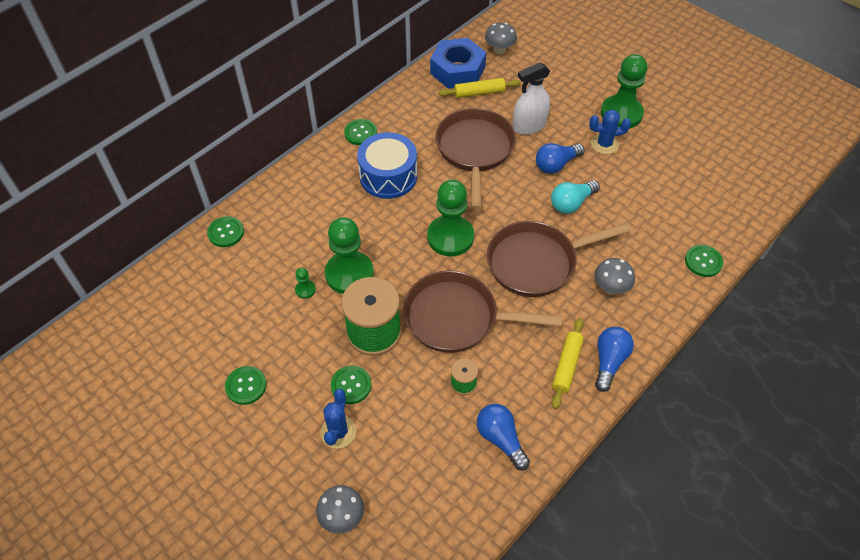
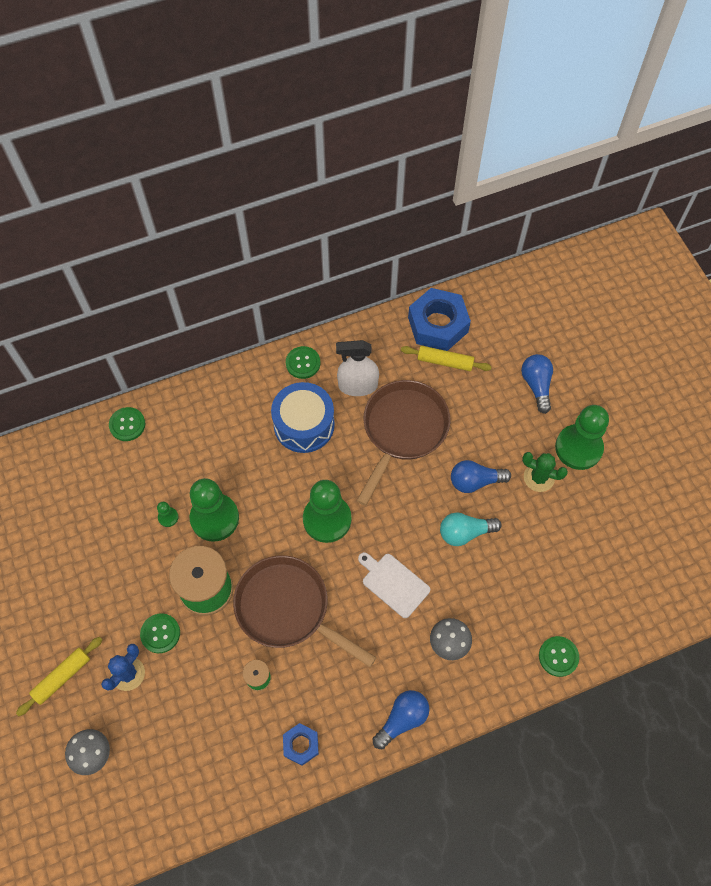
camera: 25 degrees right, 10 degrees up
green button [225,366,267,405] -> none
blue light bulb [477,404,530,470] -> blue light bulb moved to [521,354,553,414]
grey mushroom [485,23,517,54] -> none
brown pan [487,221,631,297] -> white cutting board [358,552,430,618]
white spray bottle [513,62,550,135] -> white spray bottle moved to [336,340,379,396]
yellow rolling pin [552,318,584,409] -> yellow rolling pin moved to [16,637,103,716]
blue cactus [589,109,631,154] -> green cactus [522,452,568,492]
none -> blue nut [283,723,319,766]

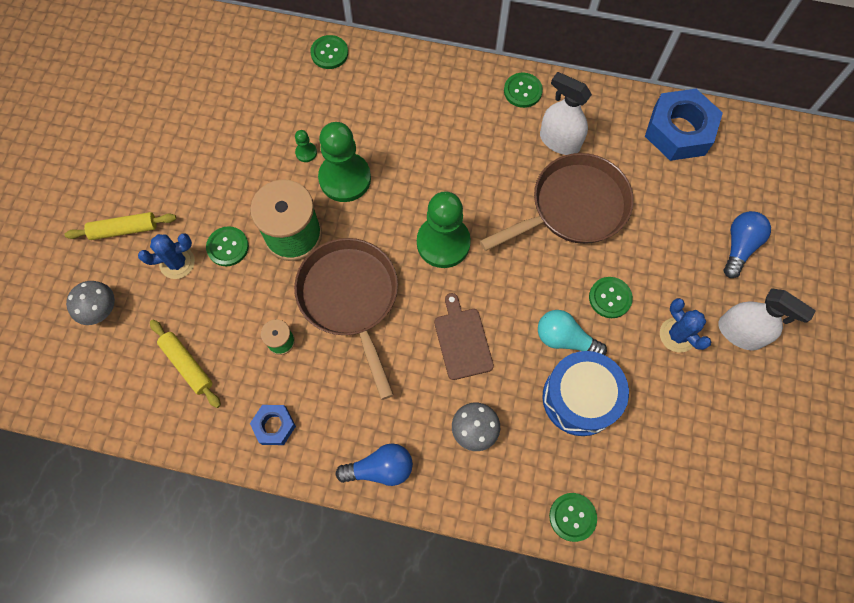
camera: 35 degrees right, 5 degrees up
blue drum [271,382,335,453] -> blue drum moved to [543,351,629,436]
white cutting board [358,552,430,618] -> brown cutting board [434,293,494,380]
yellow rolling pin [401,346,492,371] -> yellow rolling pin moved to [150,320,221,408]
blue light bulb [451,460,511,493] -> green button [589,277,633,318]
green cactus [522,452,568,492] -> blue cactus [660,298,711,353]
green pawn [555,405,609,470] -> white spray bottle [718,288,816,350]

